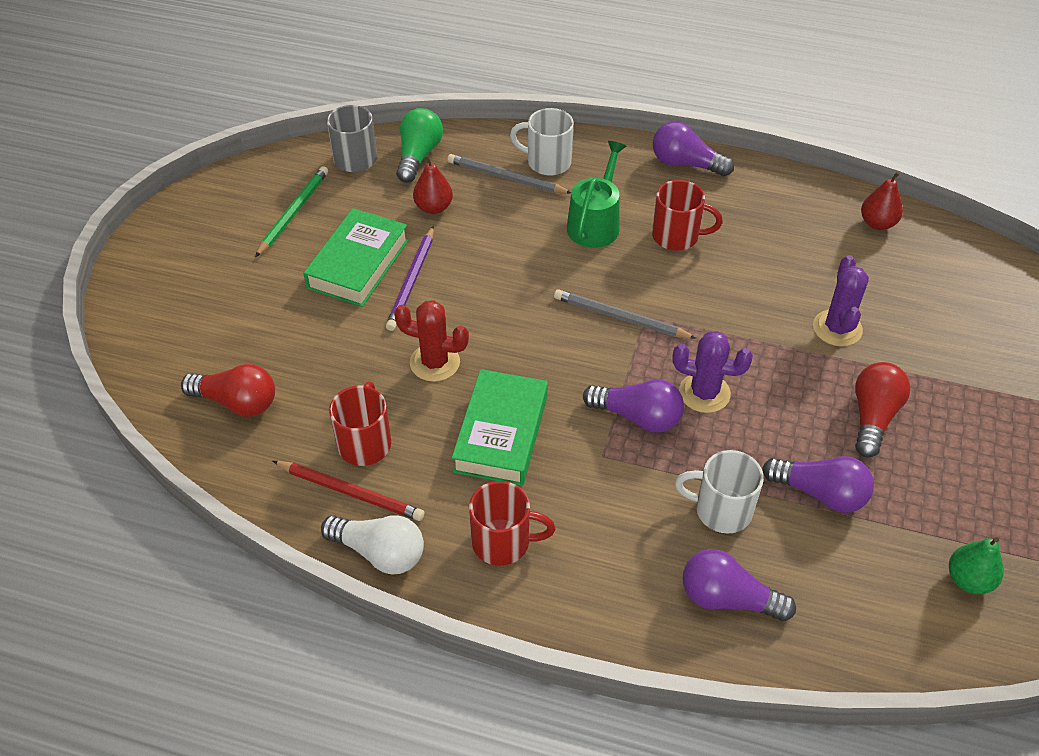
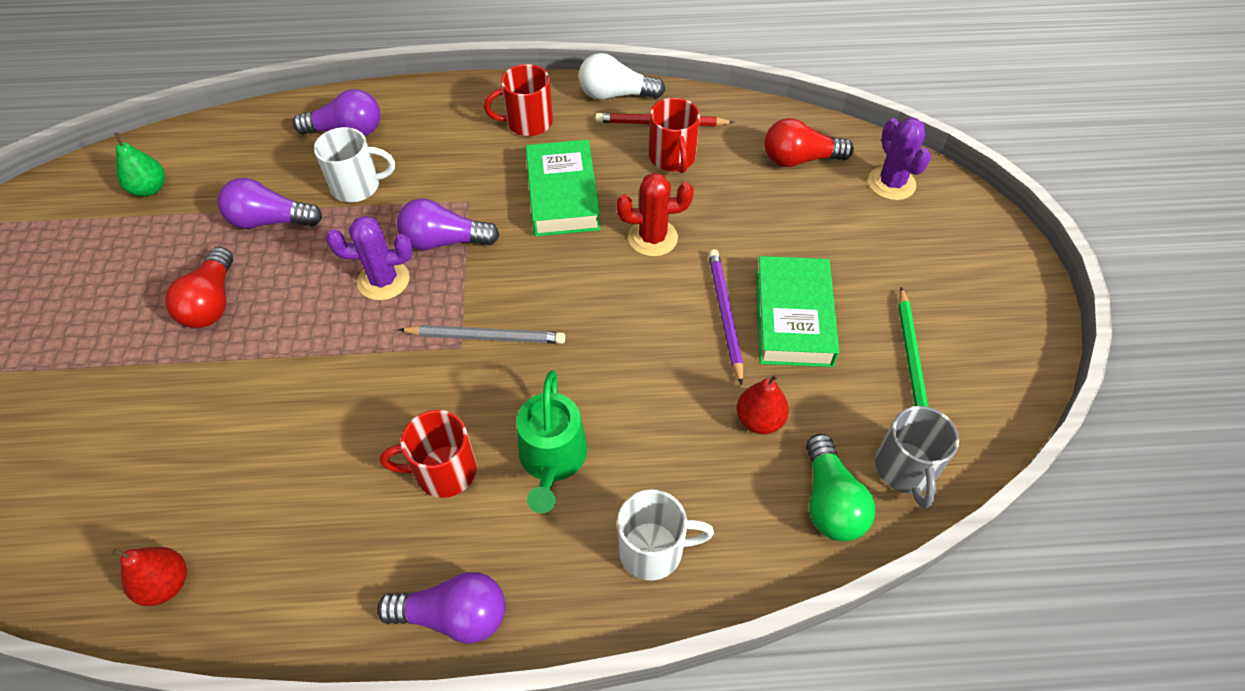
camera: 160 degrees right, 5 degrees up
grey pencil [447,154,571,194] -> none
purple cactus [813,255,869,347] -> purple cactus moved to [868,118,931,200]

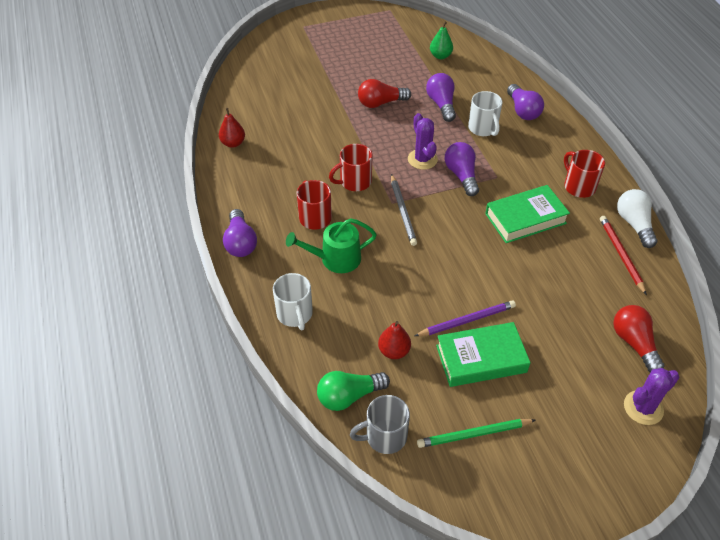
camera: 75 degrees right, 5 degrees down
red cactus [616,173,694,257] -> none
red mug [649,98,700,173] -> red mug moved to [329,144,373,191]

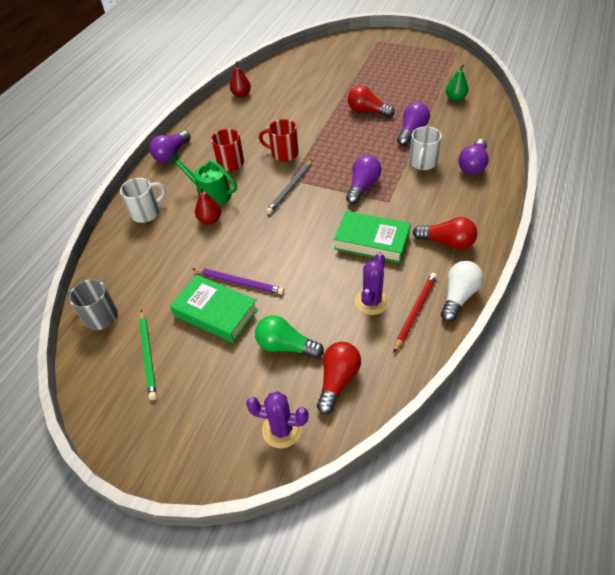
camera: 45 degrees right, 0 degrees up
white mug [273,273,313,330] -> white mug turned 150 degrees counterclockwise [120,178,166,223]
green light bulb [317,371,390,411] -> green light bulb moved to [255,315,324,359]
red pear [378,321,411,359] -> red pear moved to [195,188,221,225]
purple cactus [408,113,438,170] -> purple cactus moved to [355,253,389,315]
green pencil [417,419,536,448] -> green pencil turned 135 degrees counterclockwise [139,309,157,400]
red mug [564,150,605,198] -> red light bulb [413,217,477,250]

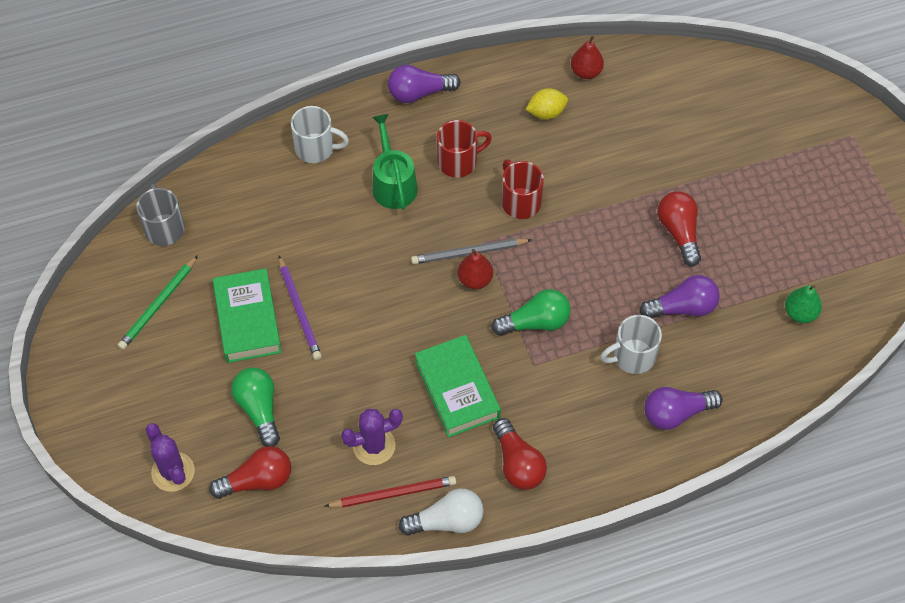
camera: 45 degrees right, 10 degrees up
red pear [195,188,221,225] -> red pear moved to [458,249,493,289]
purple light bulb [346,155,381,204] -> green light bulb [491,289,570,336]
none -> yellow lemon [526,88,568,120]

